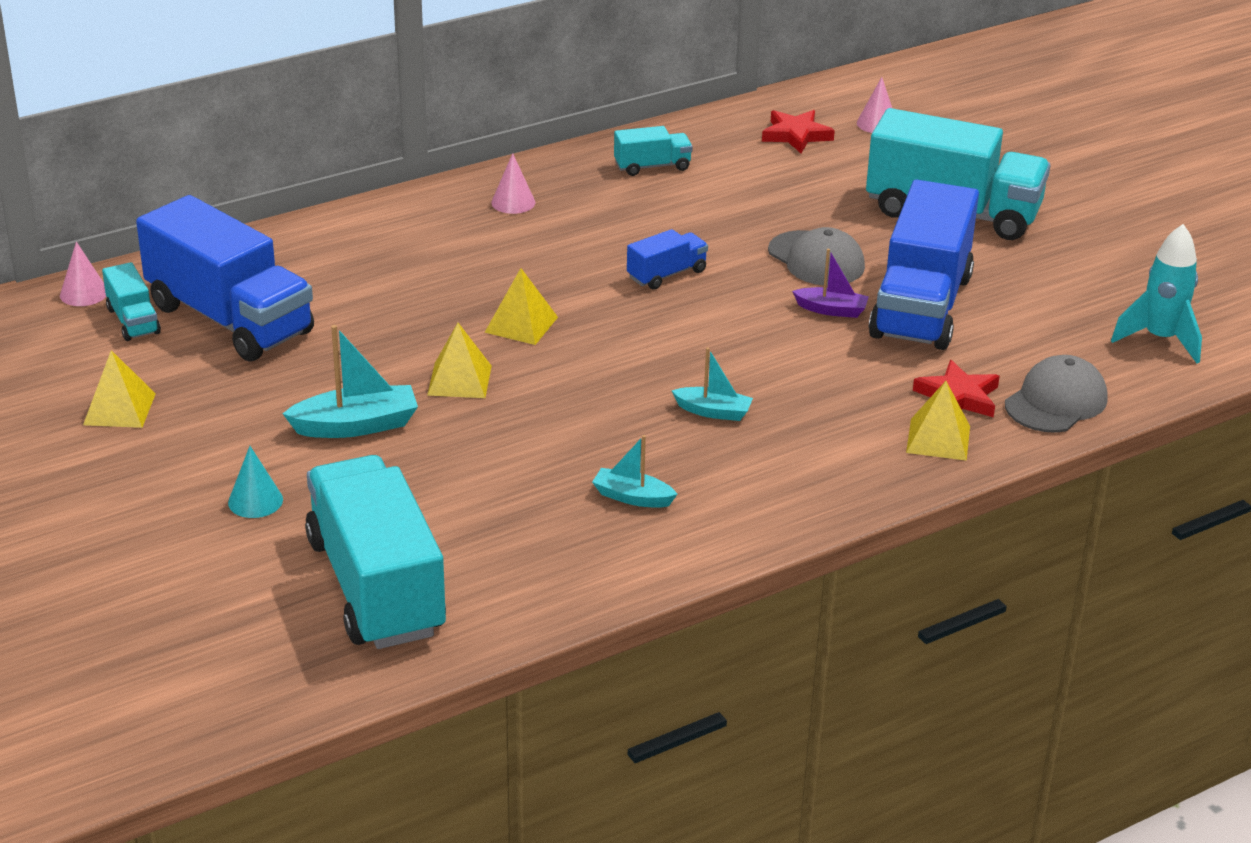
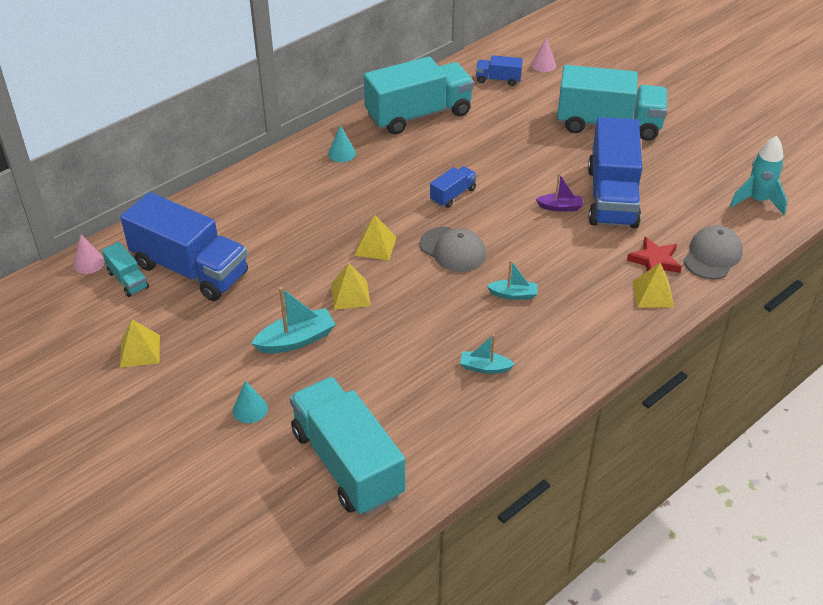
camera: 10 degrees left, 10 degrees up
pink cone [491,153,535,214] -> turquoise cone [328,125,356,162]
turquoise truck [614,126,693,176] -> turquoise truck [364,56,474,134], size x2.22
red star [762,110,835,153] -> blue truck [476,55,523,86]
grey cap [768,227,865,286] -> grey cap moved to [420,227,486,272]

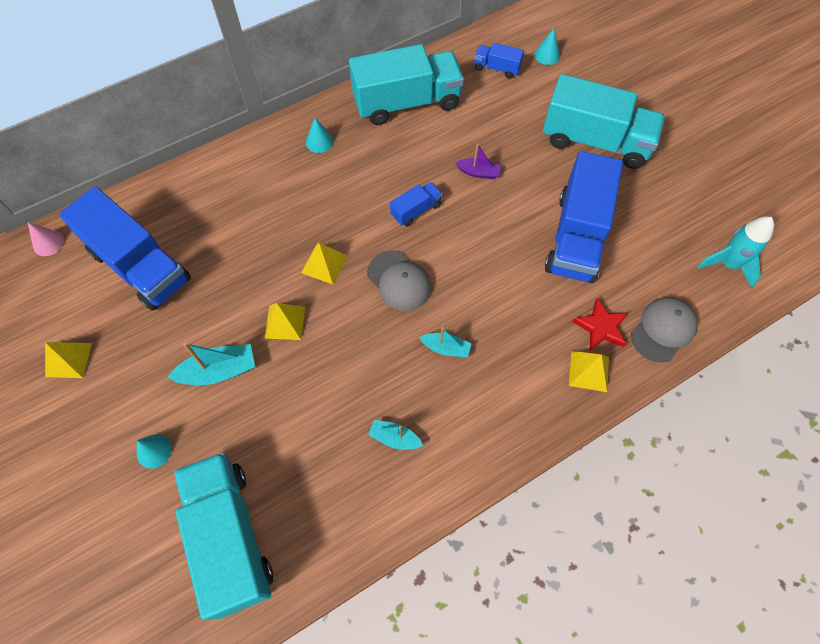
camera: 10 degrees right, 20 degrees up
turquoise truck [102,242,149,297] -> none
pink cone [531,37,556,72] -> turquoise cone [534,29,560,65]
purple boat [536,173,583,212] -> purple boat moved to [455,143,501,179]

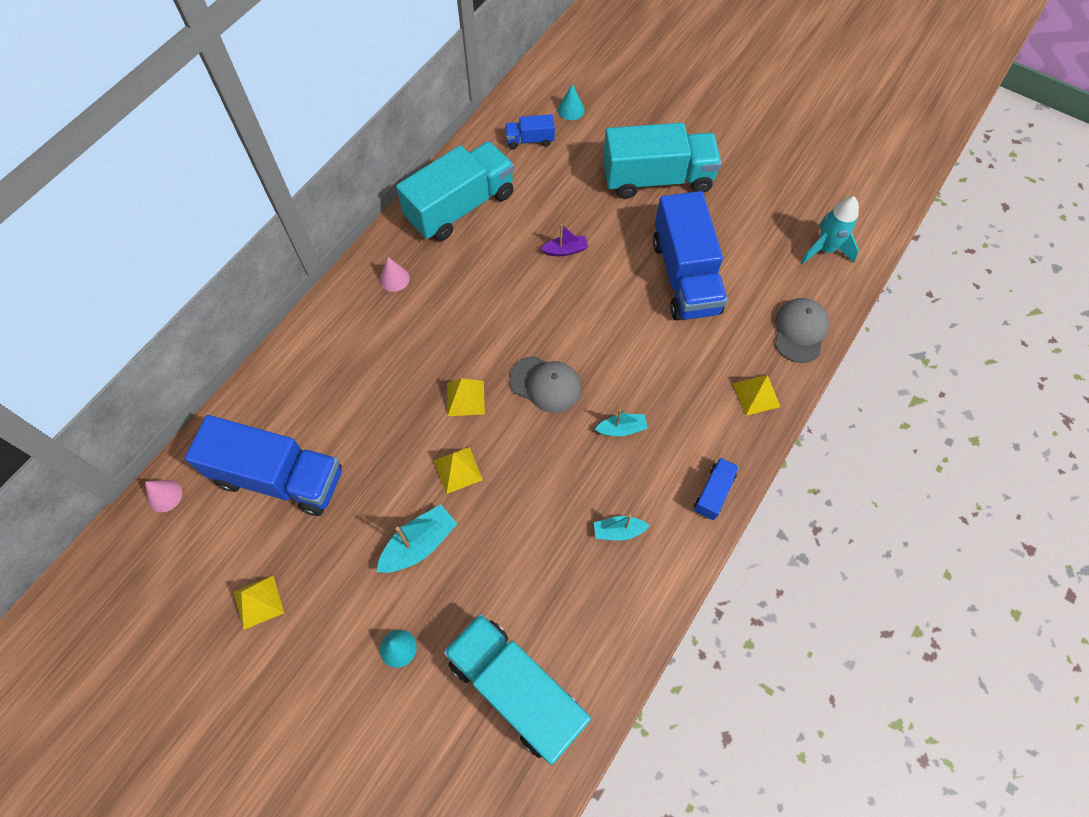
camera: 25 degrees left, 0 degrees up
turquoise cone [306,118,333,153] -> pink cone [380,257,410,292]
blue truck [390,182,442,227] -> blue truck moved to [694,457,739,520]
red star [573,298,629,350] -> none

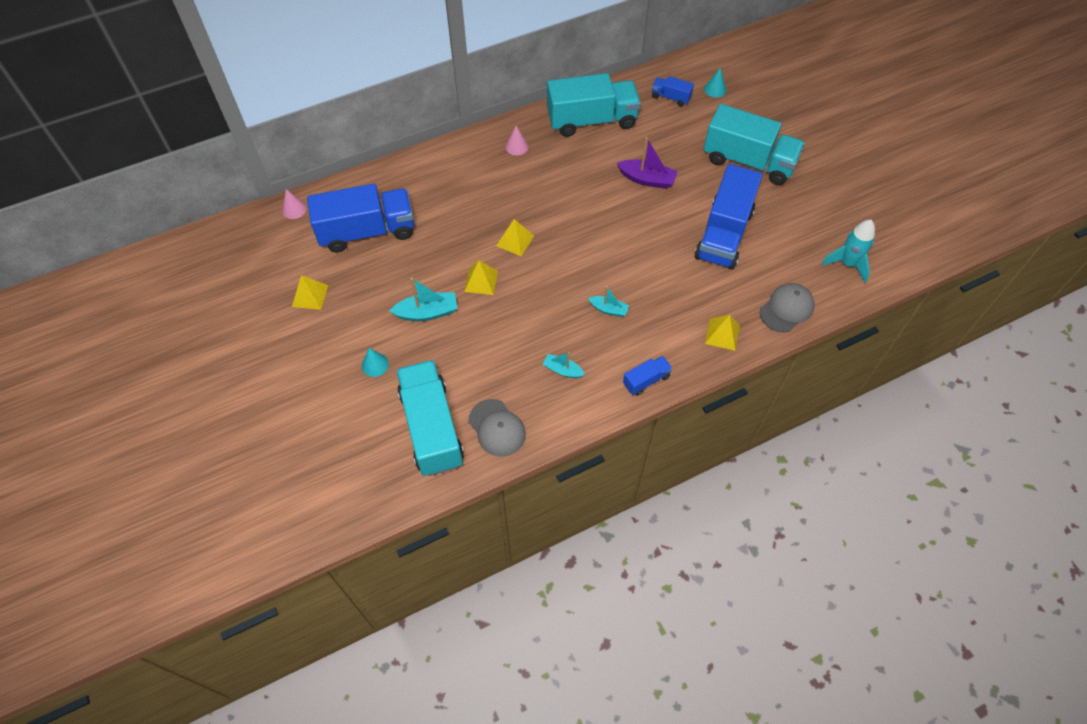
camera: 30 degrees right, 5 degrees down
blue truck [185,415,342,516] -> blue truck turned 60 degrees counterclockwise [307,184,414,253]
grey cap [509,356,581,413] -> grey cap moved to [469,399,526,457]
purple boat [541,224,588,256] -> purple boat [617,137,678,189], size x1.60

